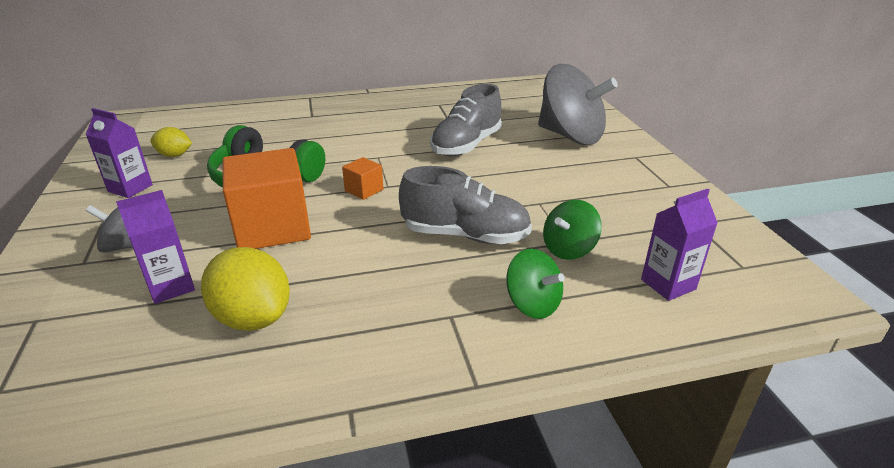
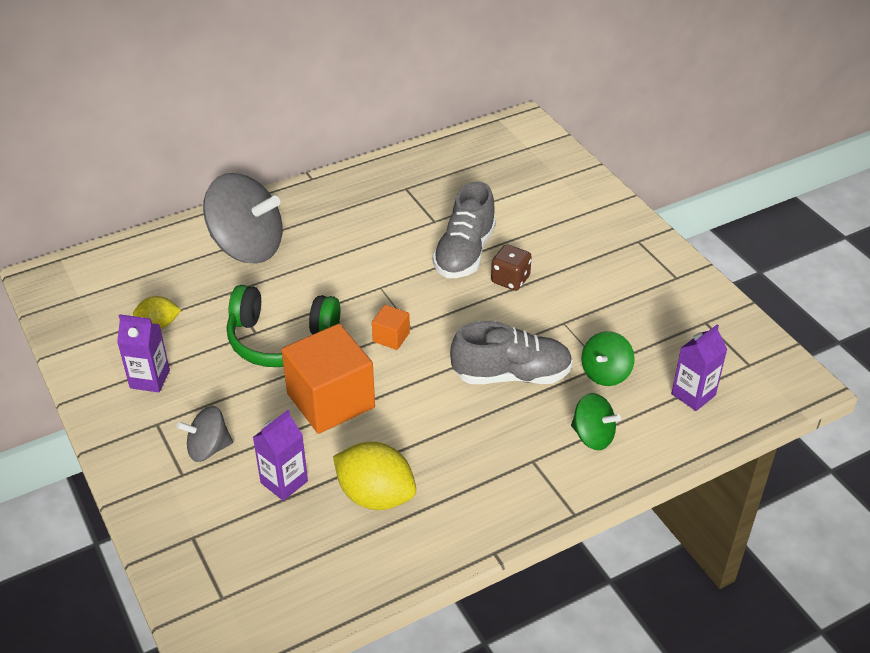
camera: 15 degrees left, 10 degrees up
grey spinning top [538,64,618,145] -> grey spinning top moved to [203,173,283,264]
none -> brown dice [491,244,532,291]

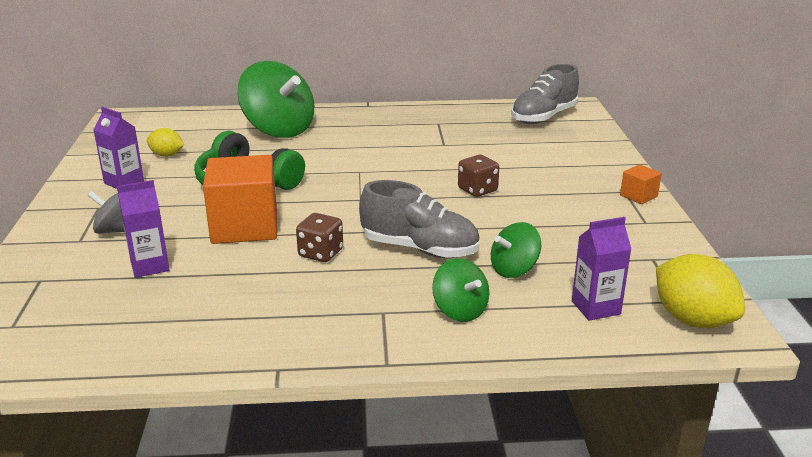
camera: 25 degrees right, 15 degrees down
grey spinning top [203,173,283,264] -> green spinning top [237,61,314,138]
yellow lemon [333,442,416,510] -> yellow lemon moved to [656,254,745,328]
orange cube [372,305,410,350] -> orange cube moved to [620,164,662,204]
grey shoe [432,182,496,278] -> grey shoe moved to [511,64,579,124]
none -> brown dice [296,213,343,262]

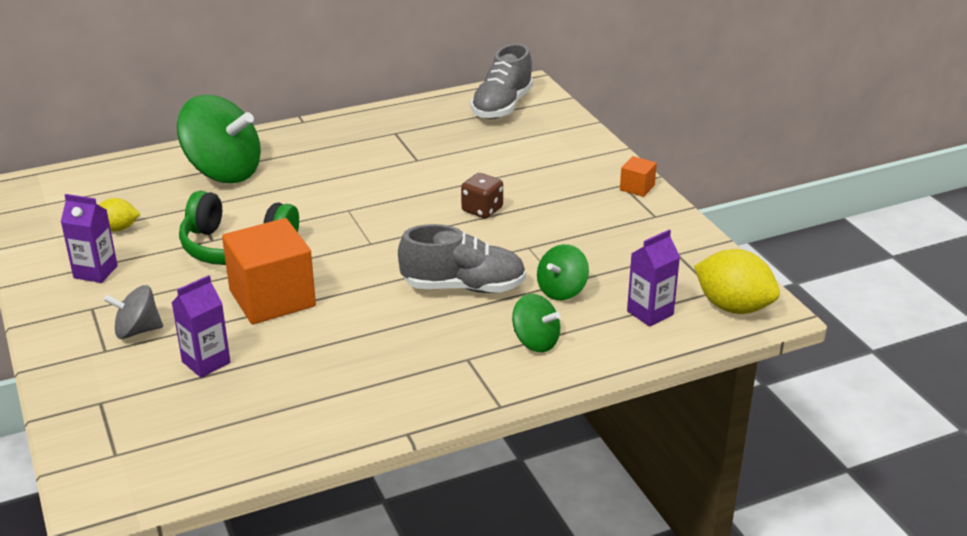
camera: 20 degrees left, 5 degrees up
brown dice [296,213,343,262] -> none

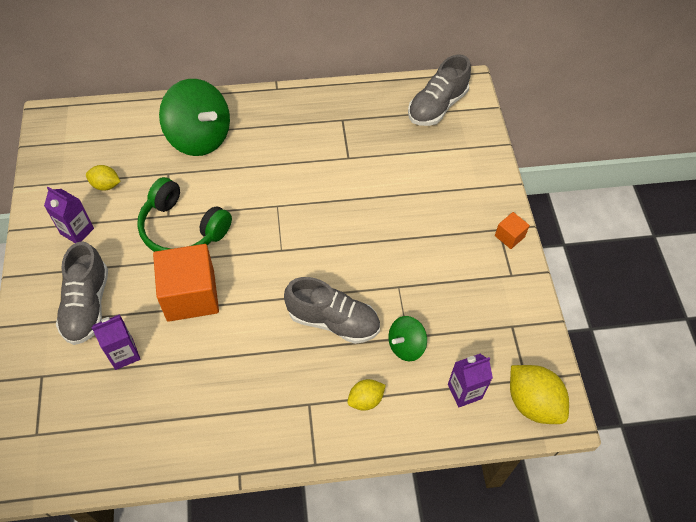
camera: 15 degrees right, 25 degrees up
grey spinning top [104,285,163,339] -> grey shoe [56,241,108,345]
brown dice [461,173,503,218] -> none
green spinning top [512,294,560,352] -> yellow lemon [347,379,386,411]

